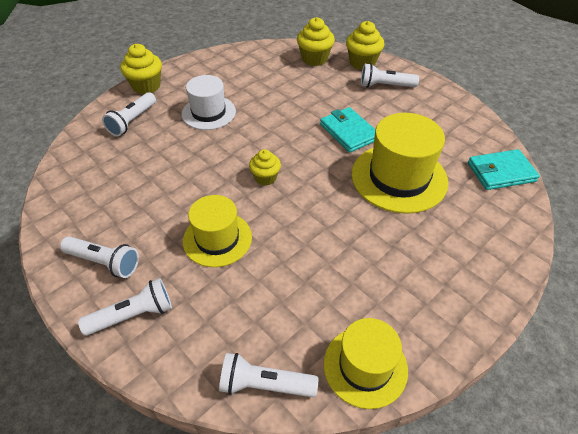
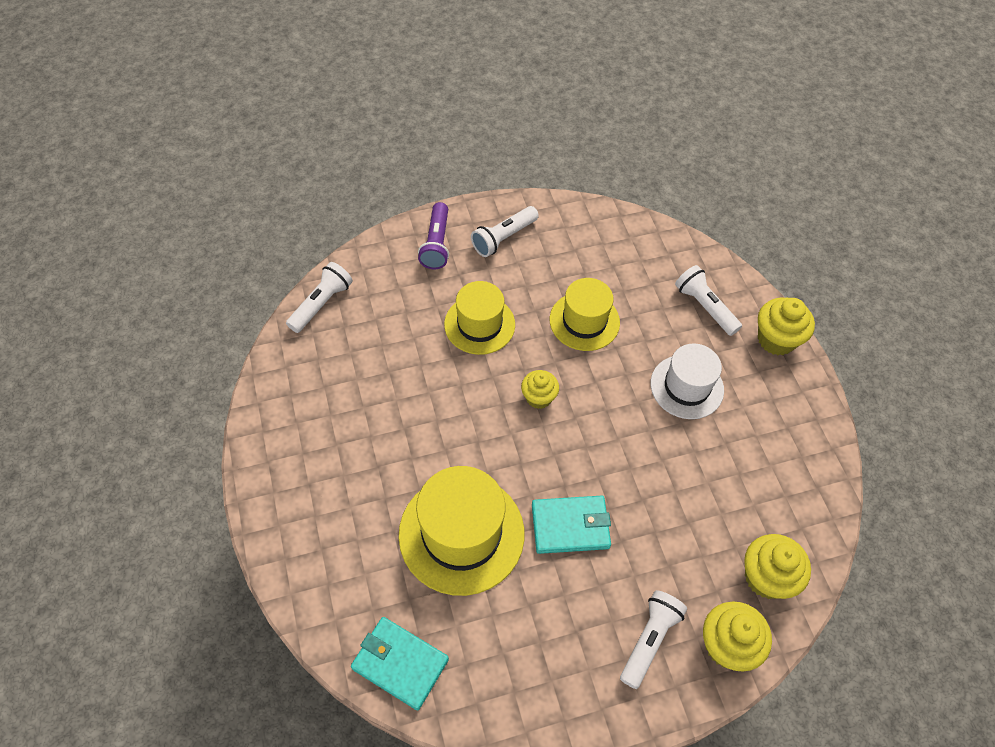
camera: 115 degrees right, 10 degrees up
white flashlight [78,278,172,336] -> purple flashlight [418,202,449,269]
yellow hat [323,318,408,409] -> yellow hat moved to [550,278,620,351]
turquoise wallet [468,149,540,190] -> turquoise wallet turned 75 degrees counterclockwise [351,617,449,711]

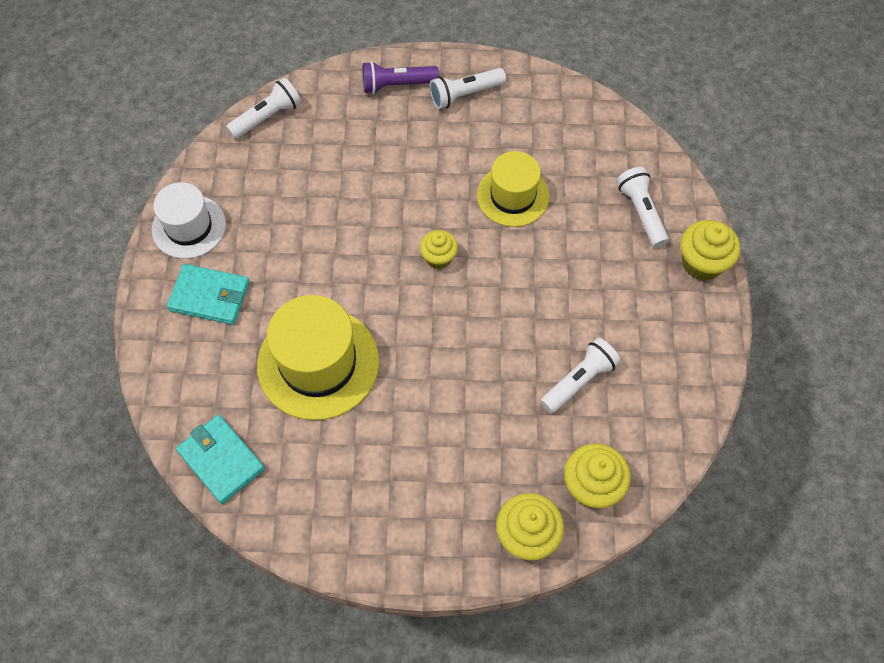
camera: 20 degrees right, 5 degrees up
purple flashlight [418,202,449,269] -> purple flashlight turned 60 degrees clockwise [363,61,439,94]
yellow hat [444,281,515,355] -> none
turquoise wallet [532,496,611,554] -> turquoise wallet moved to [167,264,250,325]
white flashlight [620,590,687,689] -> white flashlight moved to [541,338,621,413]
white hat [651,343,724,419] -> white hat moved to [152,182,226,259]

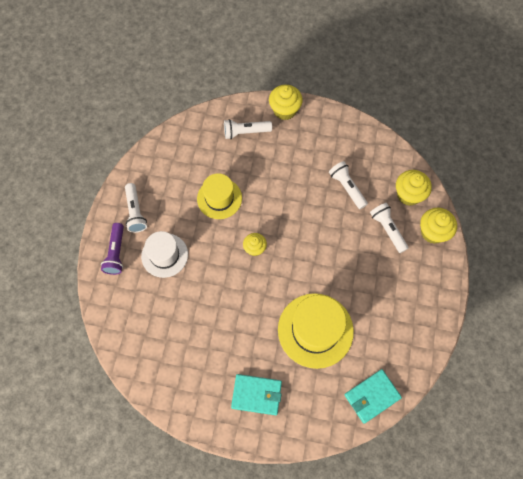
camera: 80 degrees left, 5 degrees up
white hat [152,182,226,259] -> white hat moved to [141,231,188,278]
turquoise wallet [167,264,250,325] -> turquoise wallet turned 75 degrees clockwise [231,374,282,415]
white flashlight [226,78,301,139] -> white flashlight moved to [370,203,409,253]

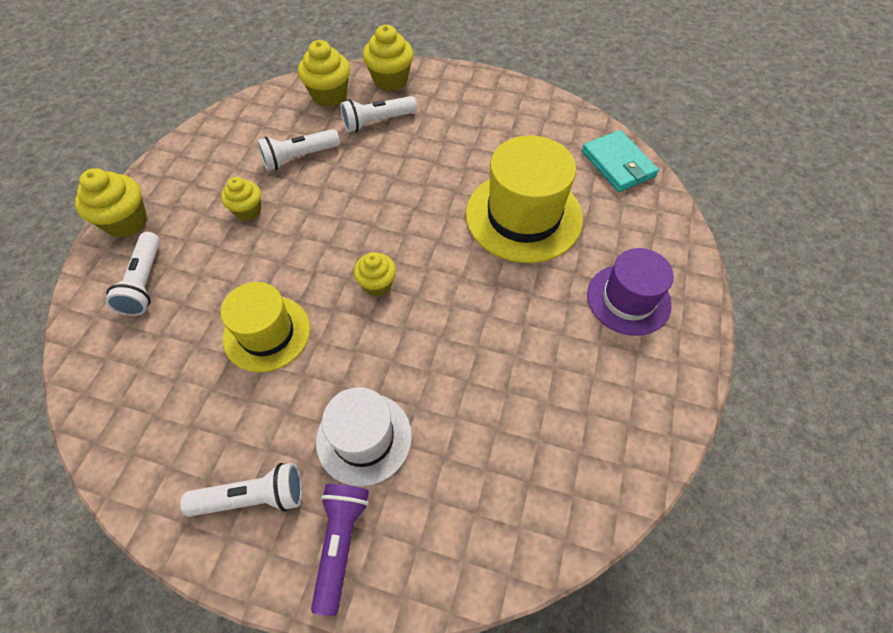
camera: 85 degrees left, 10 degrees down
purple flashlight [101,223,124,275] -> purple flashlight turned 90 degrees counterclockwise [311,484,369,616]
turquoise wallet [231,374,282,415] -> purple hat [587,248,674,336]
none -> yellow cupcake [221,177,261,221]

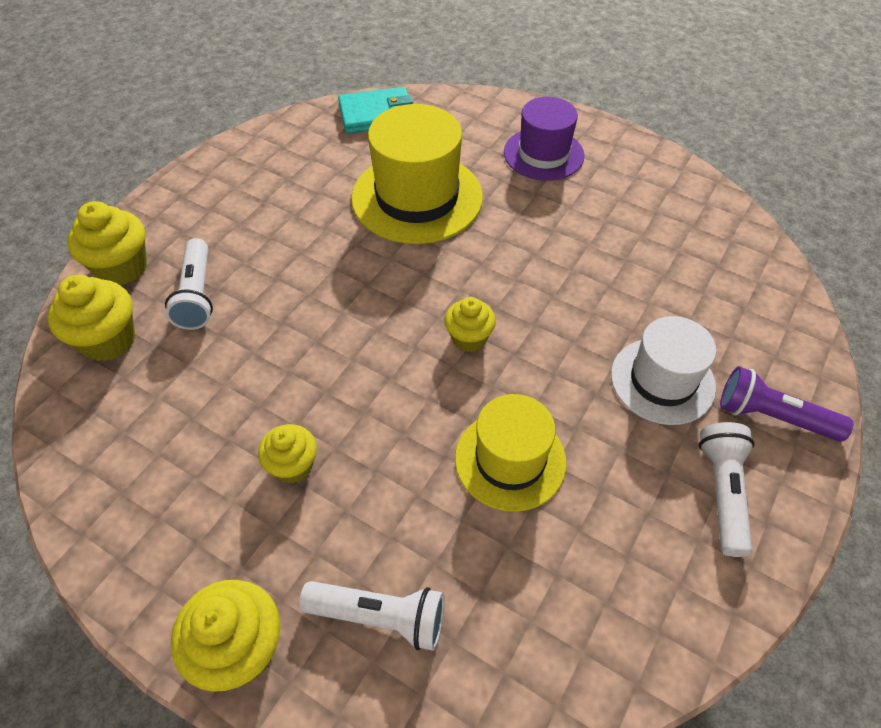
camera: 75 degrees left, 5 degrees down
white flashlight [257,129,340,171] -> none

